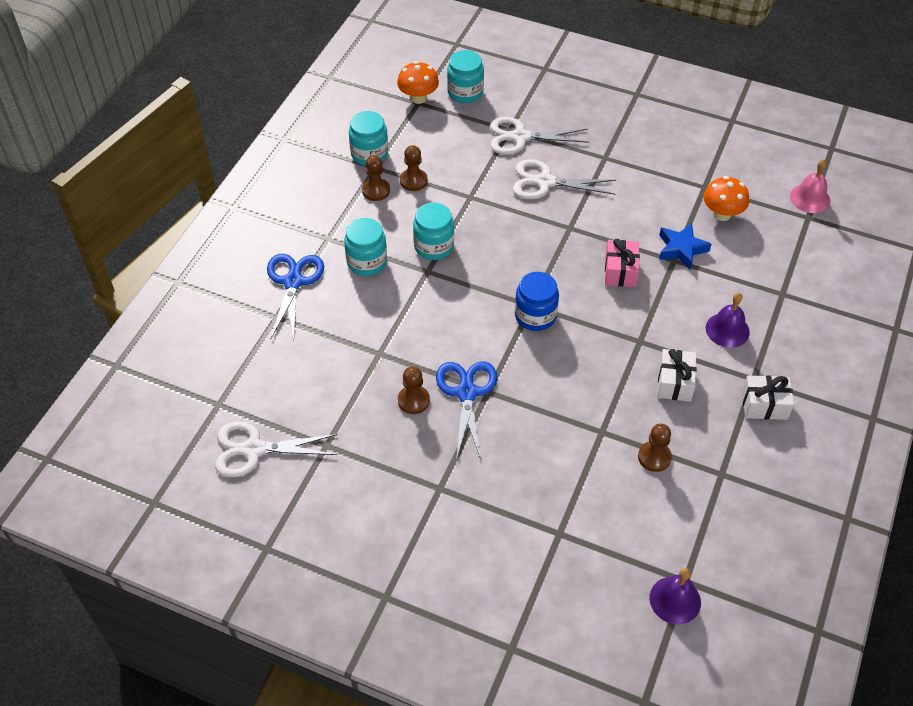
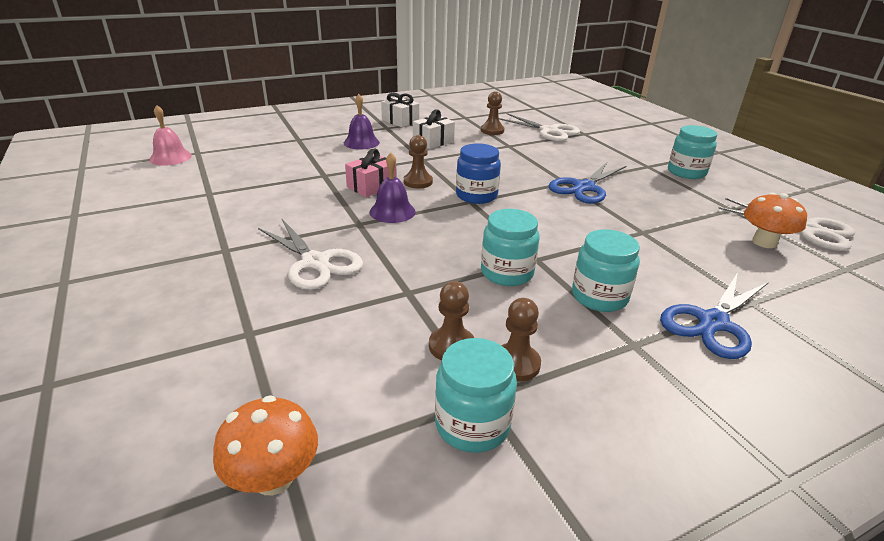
camera: 140 degrees left, 20 degrees down
brown pawn [398,366,430,414] -> brown pawn moved to [404,135,433,189]
turquoise jar [447,50,484,103] -> turquoise jar moved to [668,125,717,179]
white scissors [490,117,589,155] -> white scissors moved to [499,113,580,141]
purple bell [650,568,701,624] -> purple bell moved to [369,153,416,223]
blue star [659,223,711,270] -> none
orange mushroom [703,176,749,221] -> orange mushroom moved to [744,193,807,248]

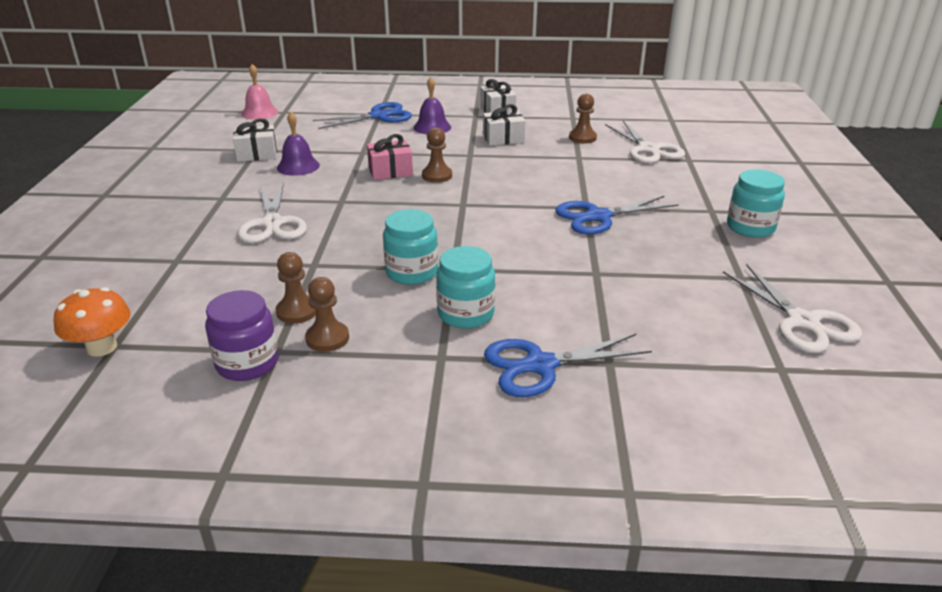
camera: 30 degrees right, 0 degrees up
purple bell [369,153,416,223] -> purple bell moved to [277,112,320,176]
turquoise jar [435,338,517,453] -> purple jar [205,290,278,381]
blue jar [456,143,501,204] -> none
orange mushroom [744,193,807,248] -> none
none -> white gift [233,118,277,162]
none -> blue scissors [313,102,412,129]

